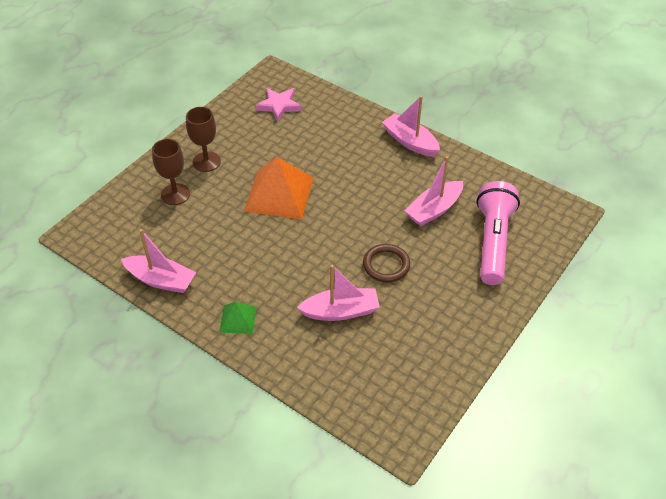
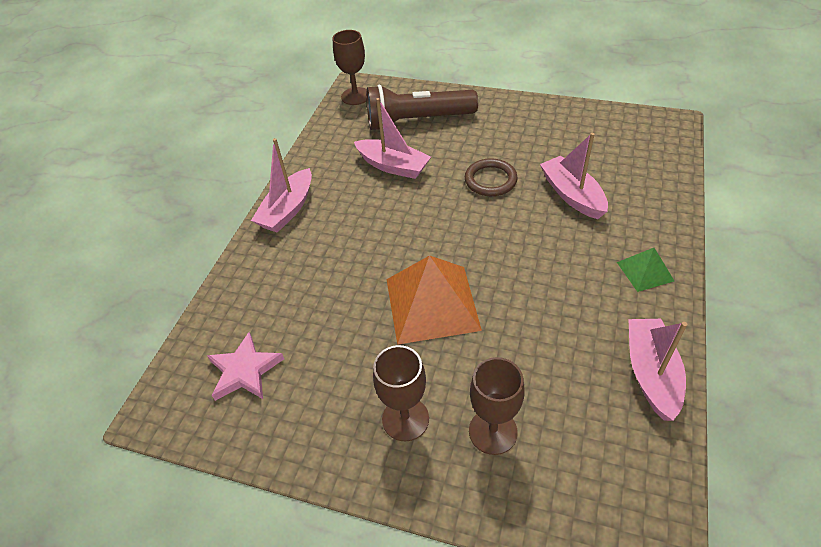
camera: 105 degrees left, 0 degrees up
pink flashlight [477,181,520,285] -> brown flashlight [367,85,478,130]
none -> brown goblet [332,30,367,105]

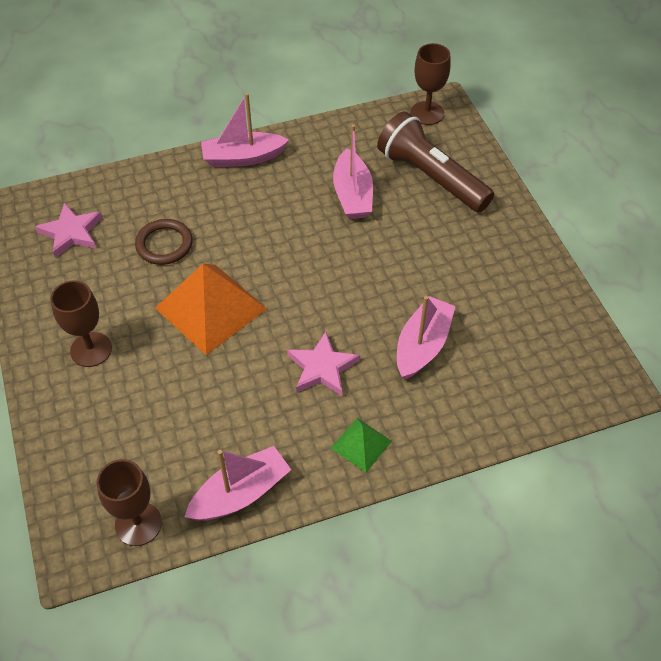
camera: 50 degrees right, 5 degrees up
brown ring [465,158,518,196] -> brown ring moved to [135,219,193,265]
brown goblet [469,357,524,455] -> brown goblet moved to [96,459,162,546]
none -> pink star [287,331,360,396]

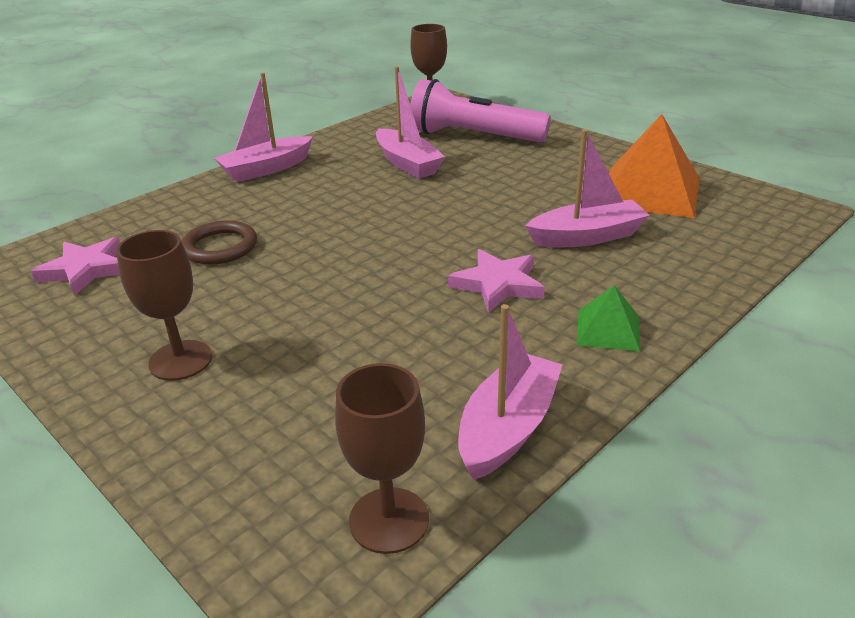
camera: 25 degrees left, 20 degrees down
orange pyramid [155,264,267,355] -> orange pyramid moved to [609,114,699,218]
brown flashlight [377,111,494,212] -> pink flashlight [410,79,551,143]
pink boat [397,296,456,380] -> pink boat turned 75 degrees clockwise [525,129,650,247]

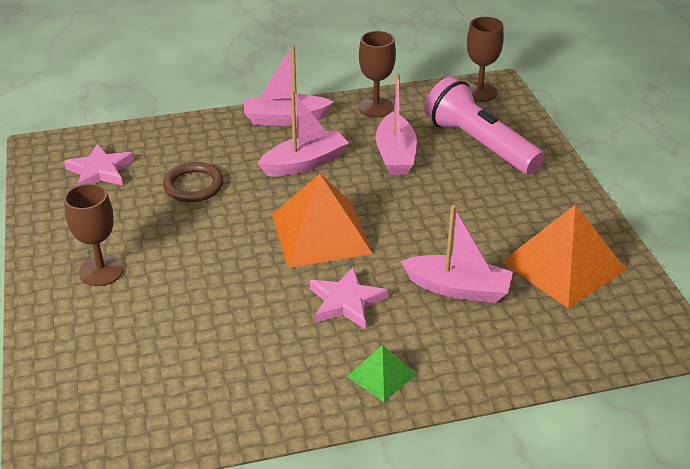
camera: 30 degrees right, 5 degrees up
brown goblet [335,363,429,554] -> brown goblet moved to [358,31,396,117]
pink boat [458,304,563,480] -> pink boat moved to [257,90,349,176]
none -> orange pyramid [272,174,373,268]

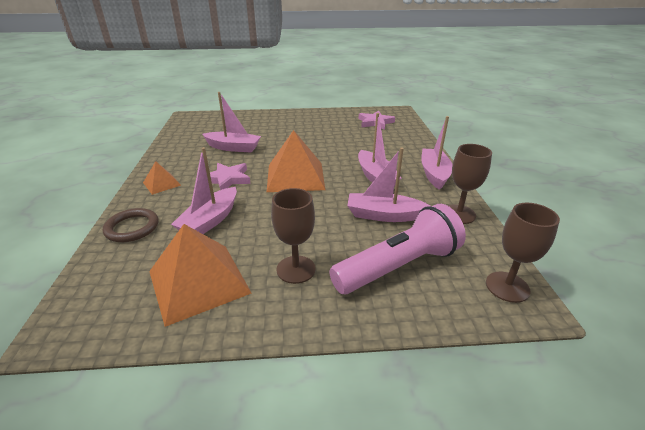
camera: 100 degrees right, 5 degrees down
brown goblet [64,184,124,286] -> brown goblet moved to [271,188,316,284]
brown ring [163,162,224,202] -> brown ring moved to [103,208,159,242]
green pyramid [347,345,416,402] -> orange pyramid [143,161,181,195]
none -> pink boat [202,92,261,152]

